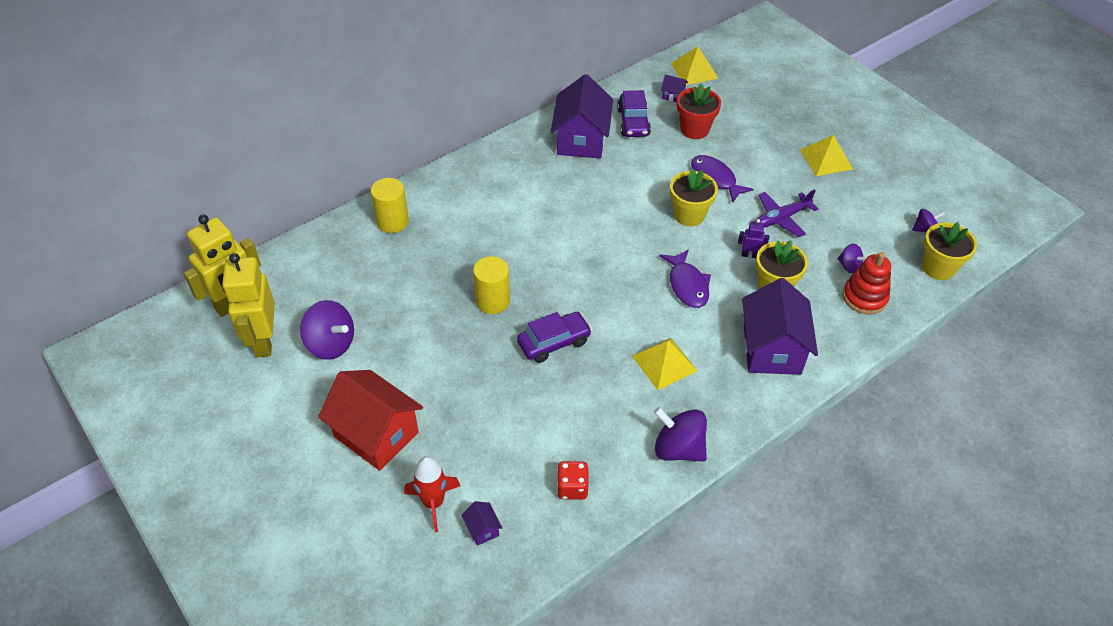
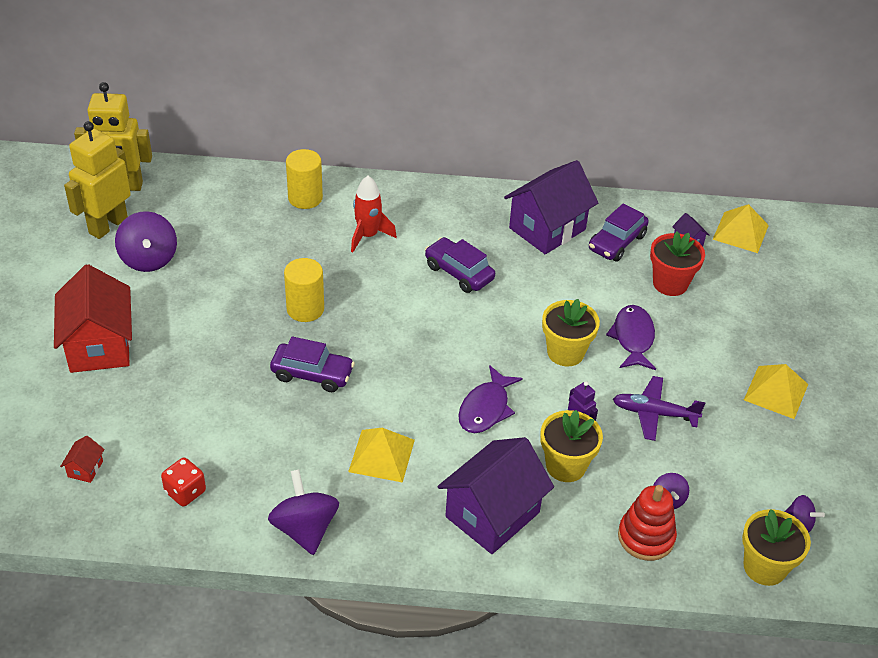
camera: 40 degrees right, 5 degrees down
red rocket [404,456,460,532] -> red rocket moved to [351,176,397,252]
purple house [462,501,502,546] -> red house [60,436,104,483]
none -> purple car [425,237,495,293]

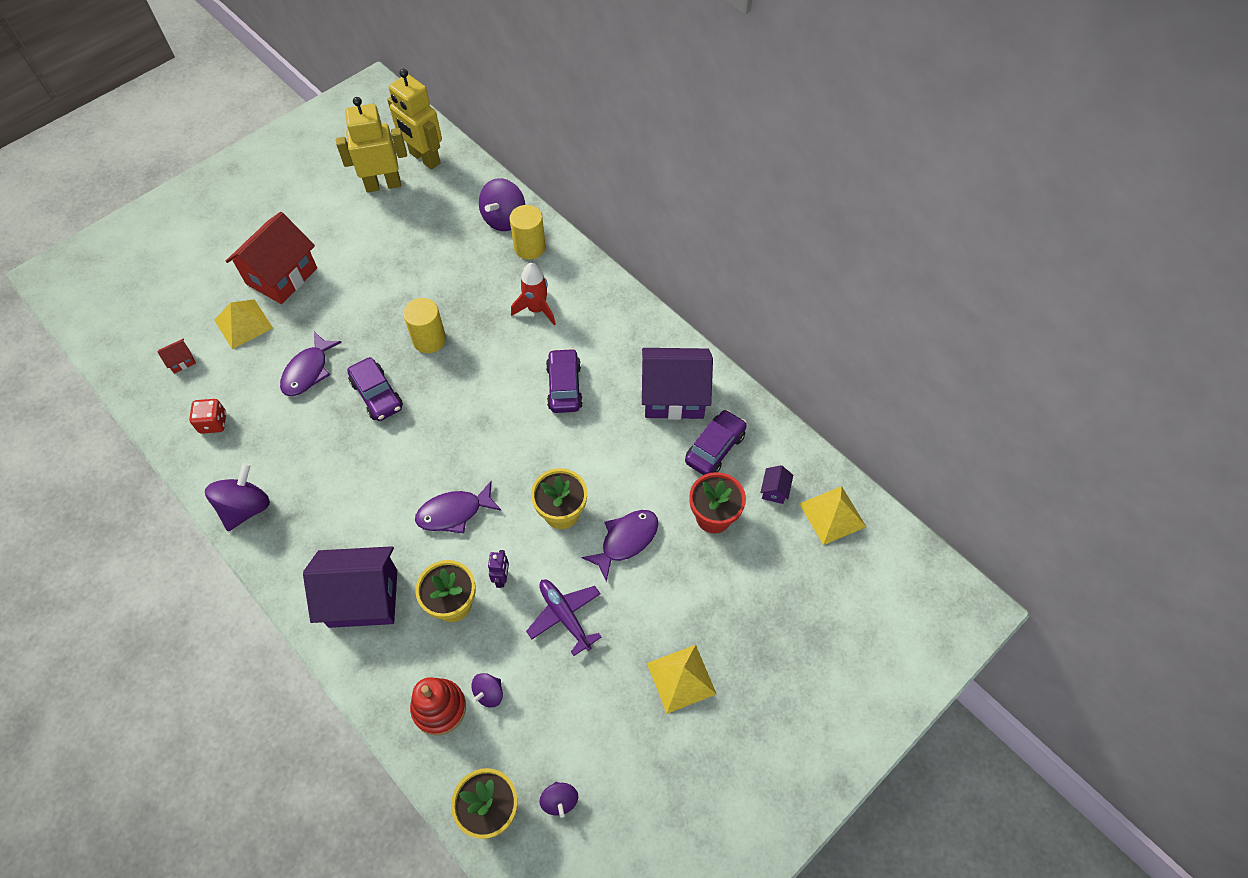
camera: 45 degrees right, 15 degrees up
purple spinning top [115,211,177,272] -> purple spinning top moved to [479,178,525,231]
yellow pyramid [348,428,415,483] -> yellow pyramid moved to [214,299,273,349]
purple car [589,203,649,261] -> purple car turned 135 degrees clockwise [685,409,747,475]
none -> purple fish [280,332,342,396]

